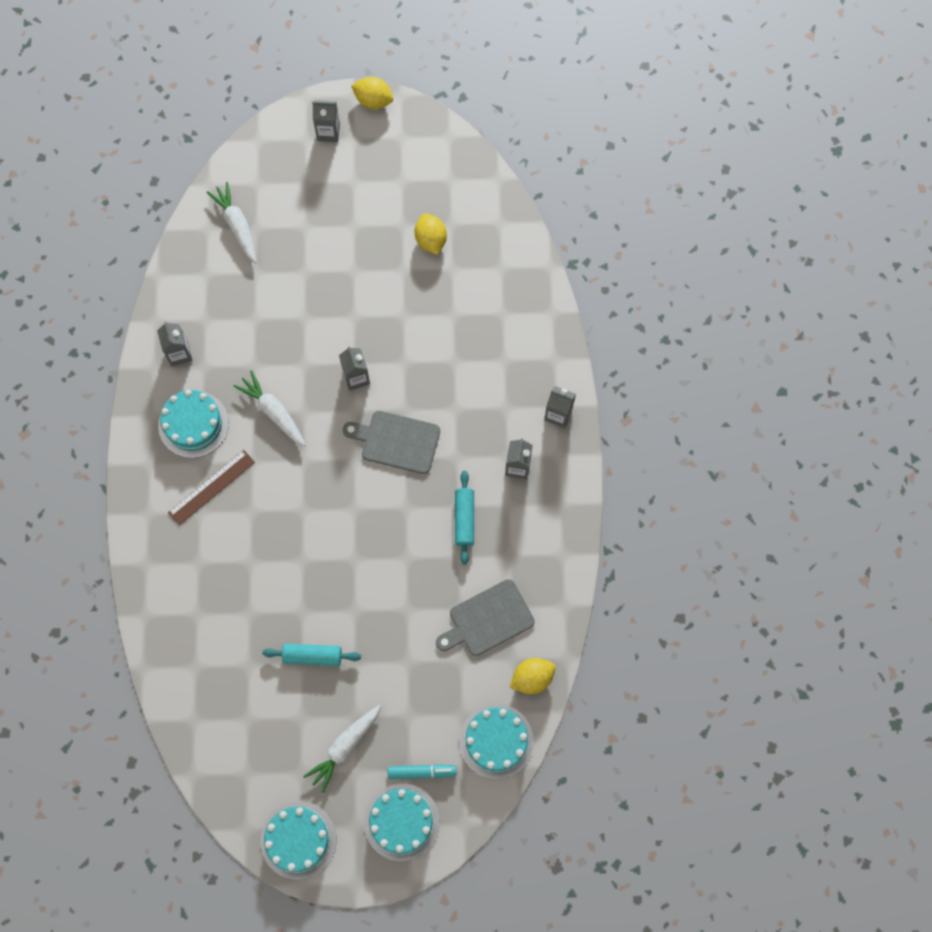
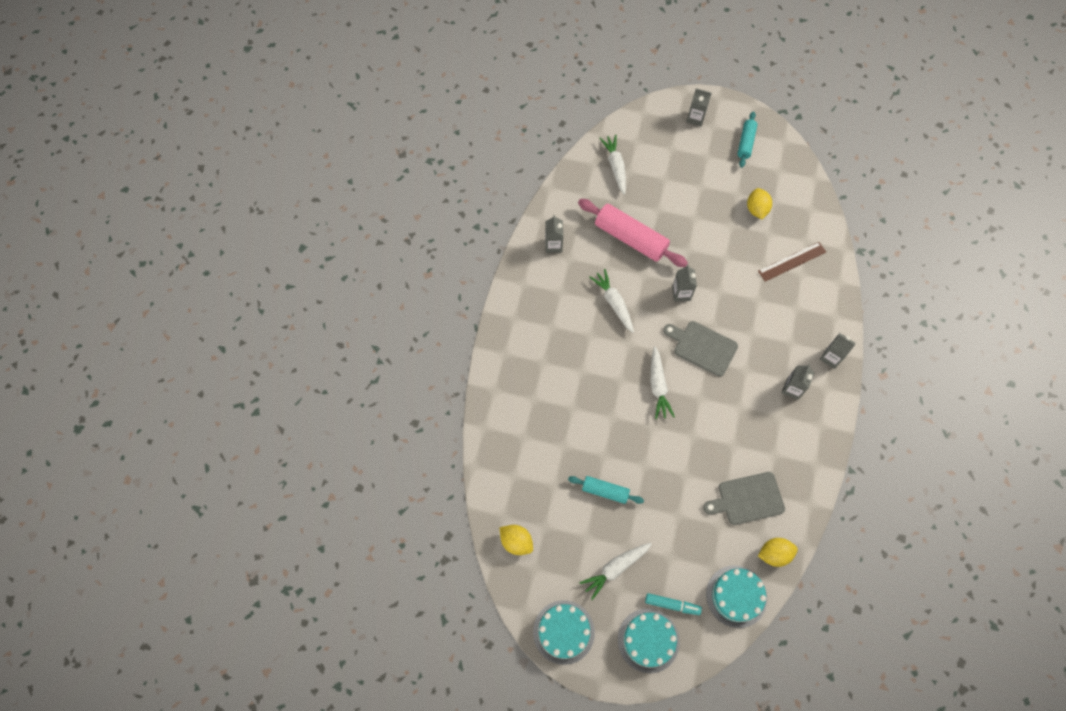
camera: 15 degrees right, 5 degrees down
turquoise cake [158,390,229,458] -> none
brown ruler [168,450,255,525] -> brown ruler moved to [758,242,826,281]
yellow lemon [351,77,393,109] -> yellow lemon moved to [499,525,533,555]
turquoise rolling pin [455,471,474,565] -> turquoise rolling pin moved to [738,111,758,168]
none -> pink rolling pin [578,199,688,267]
none -> white carrot [651,346,675,419]

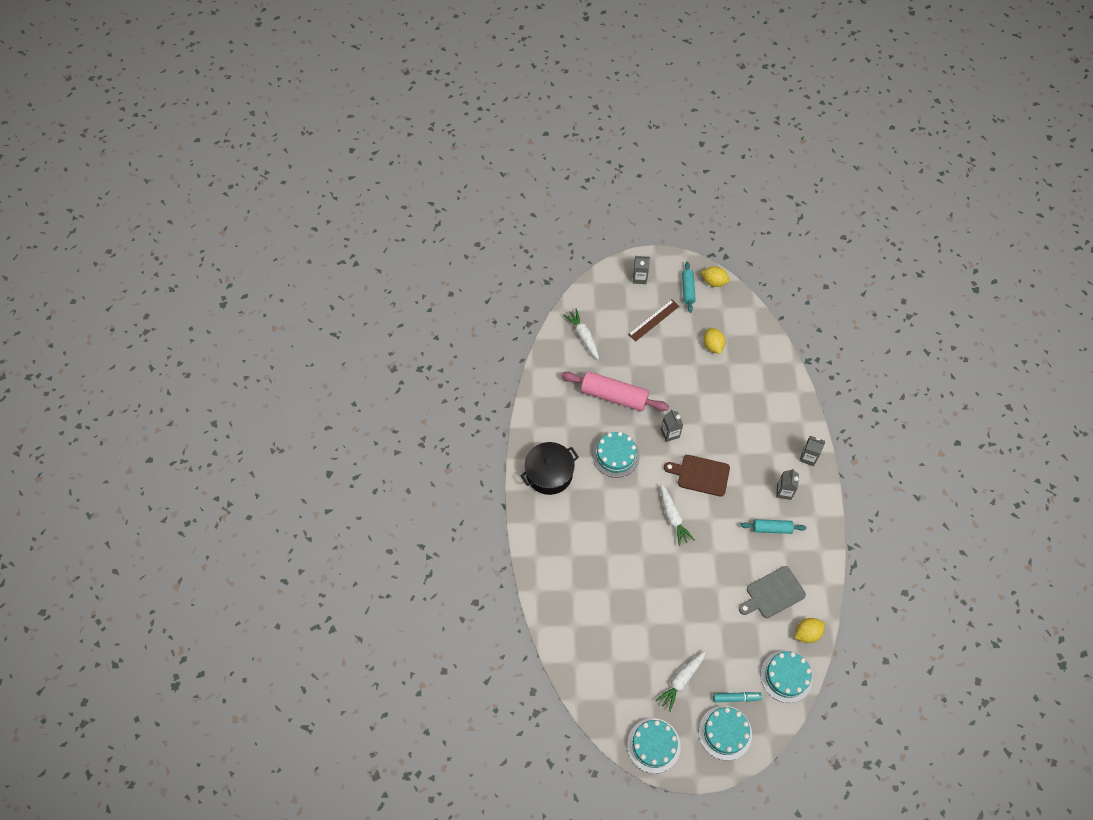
camera: 15 degrees left, 5 degrees down
yellow lemon [499,525,533,555] -> yellow lemon moved to [701,266,730,287]
grey carton [545,215,563,253] -> none
turquoise rolling pin [568,476,644,504] -> turquoise rolling pin moved to [740,519,807,534]
white carrot [590,269,634,333] -> turquoise cake [592,432,640,478]
grey cutting board [663,321,738,377] -> brown cutting board [664,455,730,497]
brown ruler [758,242,826,281] -> brown ruler moved to [628,299,679,342]
none -> black pot [520,442,578,495]

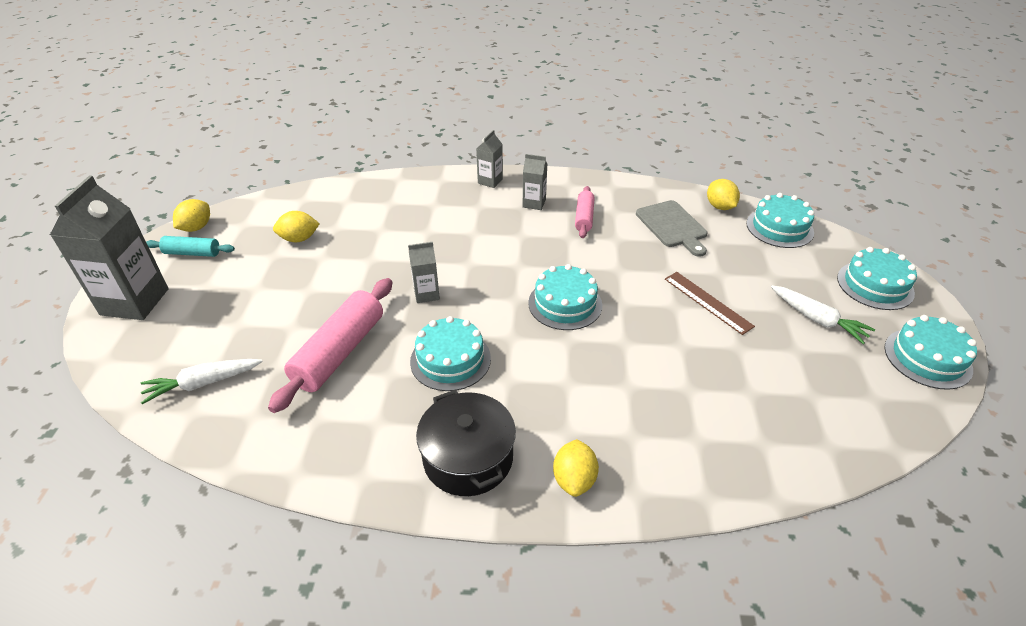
camera: 85 degrees left, 20 degrees down
brown ruler [628,299,679,342] -> brown ruler moved to [665,272,755,335]
grey carton [633,256,650,284] -> grey carton [50,175,169,320], size x2.04
white carrot [660,484,694,546] -> turquoise cake [528,264,602,330]
brown cutting board [664,455,730,497] -> none
turquoise marker [713,692,762,702] -> none
turquoise rolling pin [740,519,807,534] -> pink rolling pin [575,186,595,238]
none -> yellow lemon [553,439,599,497]

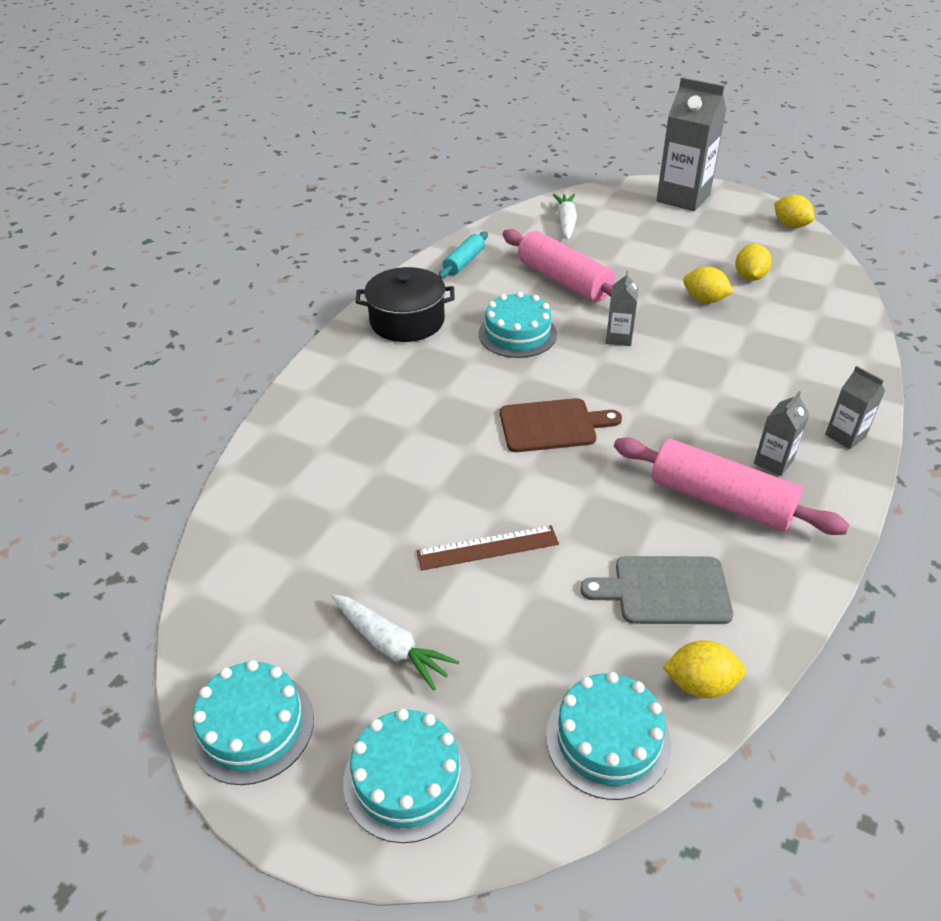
camera: 115 degrees right, 0 degrees up
turquoise rolling pin [146,236,235,257] -> turquoise rolling pin moved to [438,231,488,279]
turquoise cake [528,264,602,330] -> brown cutting board [500,398,622,452]
yellow lemon [553,439,599,497] -> yellow lemon moved to [683,267,734,303]
pink rolling pin [575,186,595,238] -> pink rolling pin [614,438,849,535], size x1.81
white carrot [771,285,875,344] -> white carrot turned 120 degrees counterclockwise [332,594,459,691]

